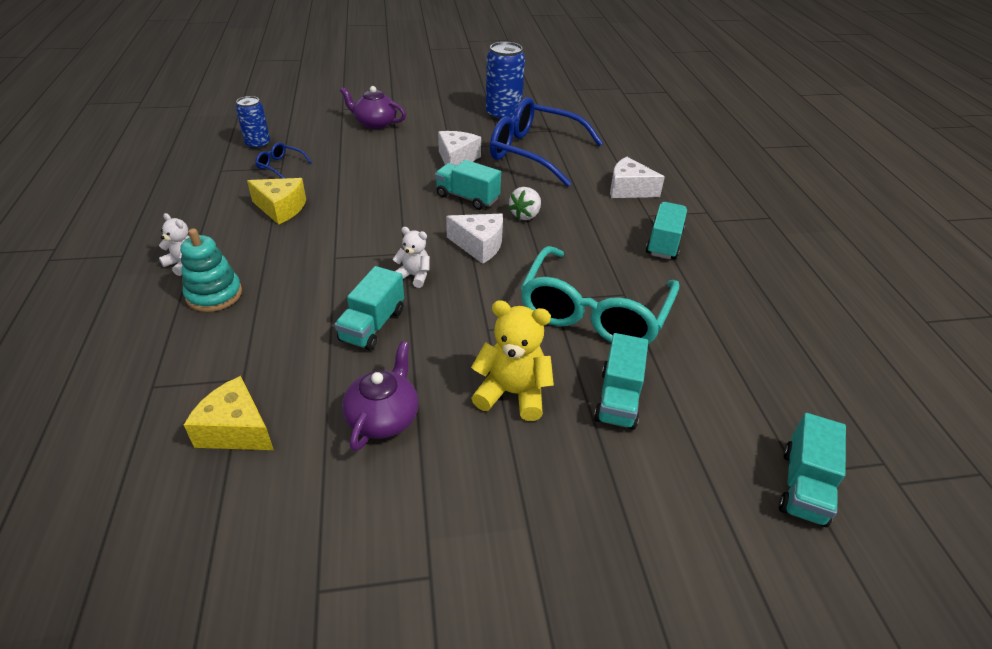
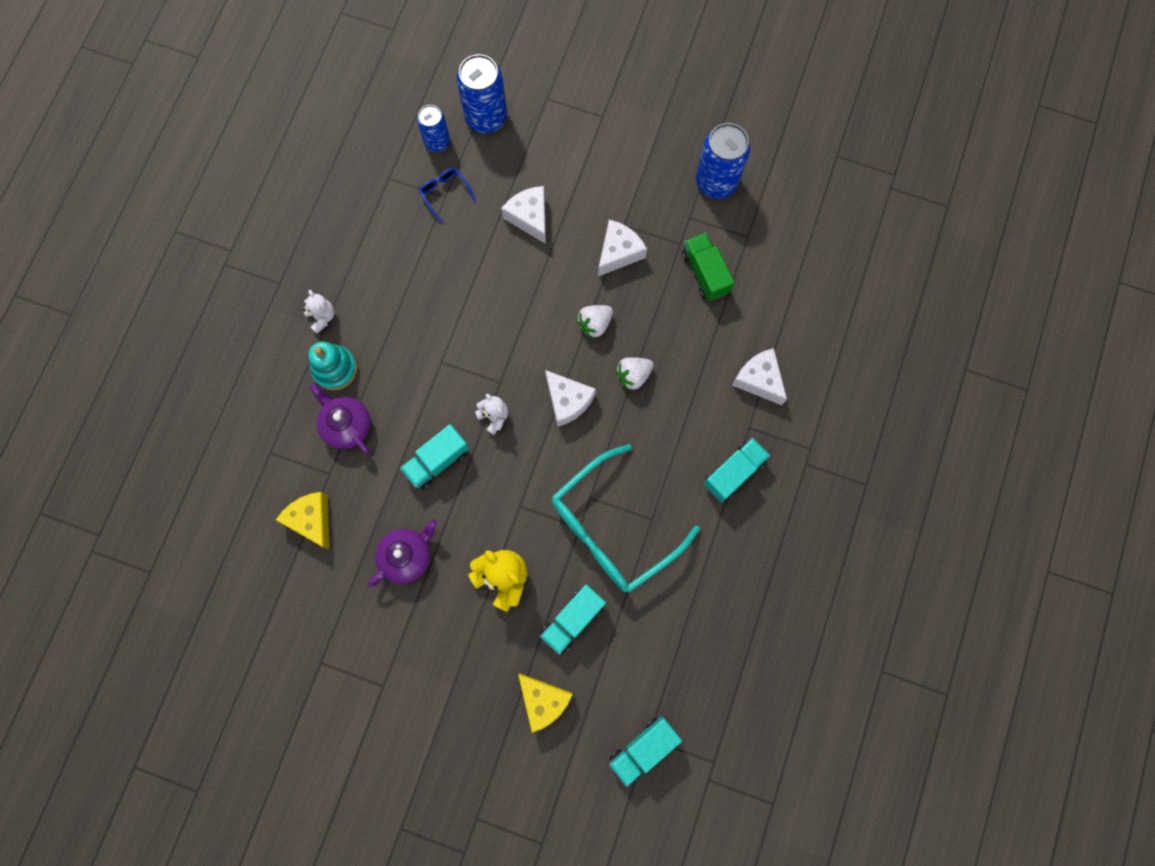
camera: 30 degrees right, 35 degrees up
yellow cheese [247,178,306,225] -> yellow cheese moved to [518,673,573,733]
purple teapot [340,86,406,129] -> purple teapot moved to [309,383,371,455]
turquoise truck [435,160,501,210] -> white strawberry [577,305,613,338]
blue glasses [490,97,603,187] -> green truck [682,233,734,301]
none -> blue can [456,54,507,133]
none -> white cheese [501,186,546,244]

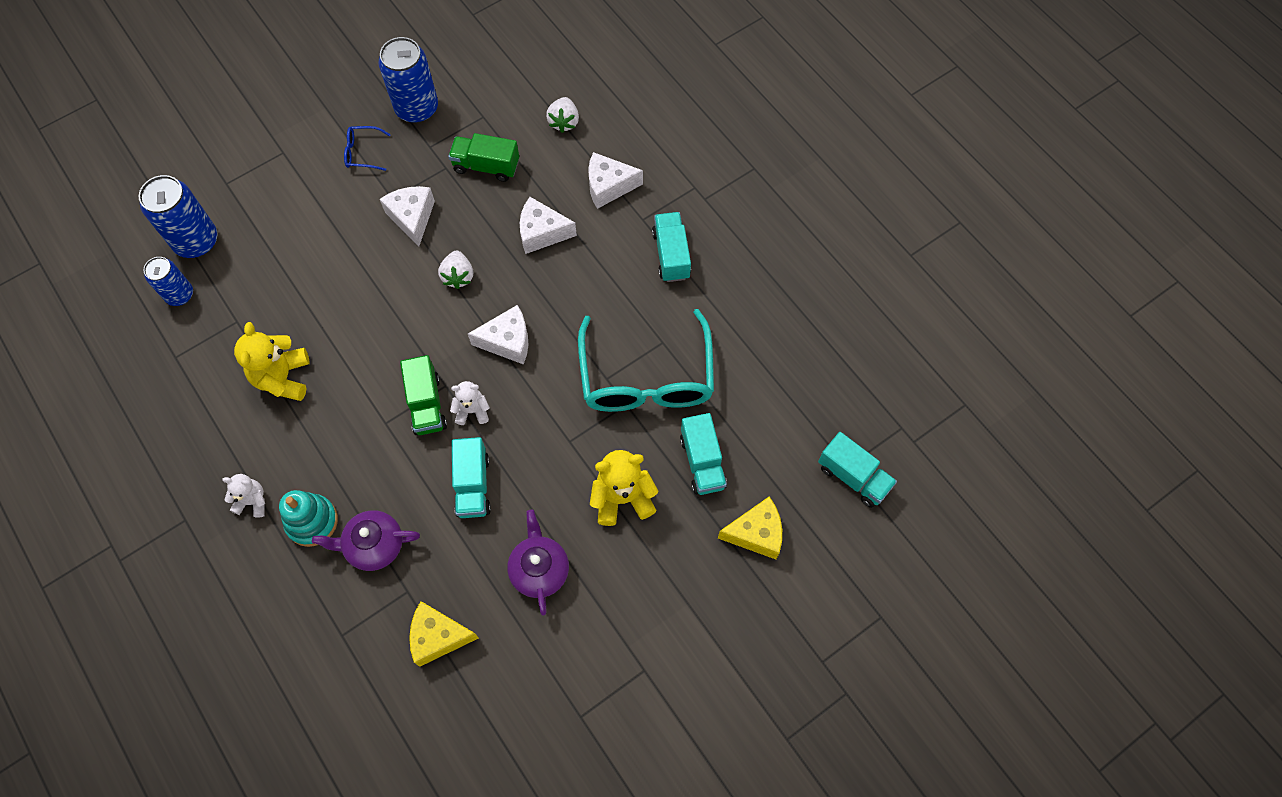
camera: 55 degrees left, 10 degrees down
blue glasses [419,168,476,223] -> blue glasses moved to [344,126,391,171]
white cheese [501,186,546,244] -> white cheese moved to [520,197,577,254]
turquoise truck [609,716,682,787] -> turquoise truck turned 45 degrees counterclockwise [818,432,897,508]
white strawberry [616,357,654,391] -> white strawberry moved to [546,97,579,133]
none -> yellow teddy bear [234,322,310,401]
none -> green truck [400,355,447,435]

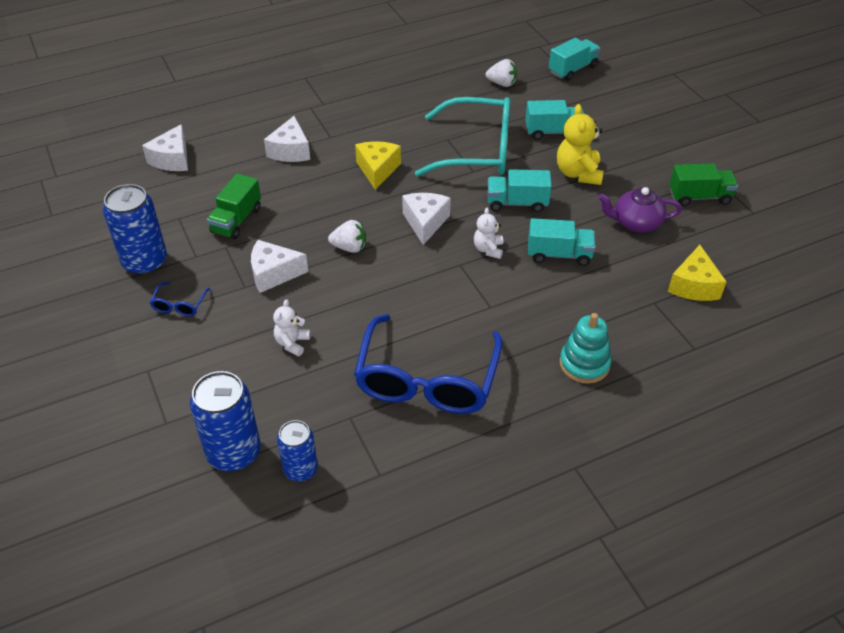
camera: 80 degrees left, 20 degrees down
white teddy bear [222,474,265,518] -> white teddy bear moved to [273,299,310,356]
yellow teddy bear [234,322,310,401] -> blue glasses [354,314,502,414]
purple teapot [312,510,420,571] -> none
green truck [400,355,447,435] -> green truck moved to [669,163,738,206]
white cheese [520,197,577,254] -> white cheese moved to [142,124,188,171]
white strawberry [546,97,579,133] -> white strawberry moved to [486,59,517,87]
turquoise truck [652,212,691,282] -> turquoise truck moved to [488,169,552,212]
yellow cheese [718,496,782,559] -> yellow cheese moved to [355,141,401,190]

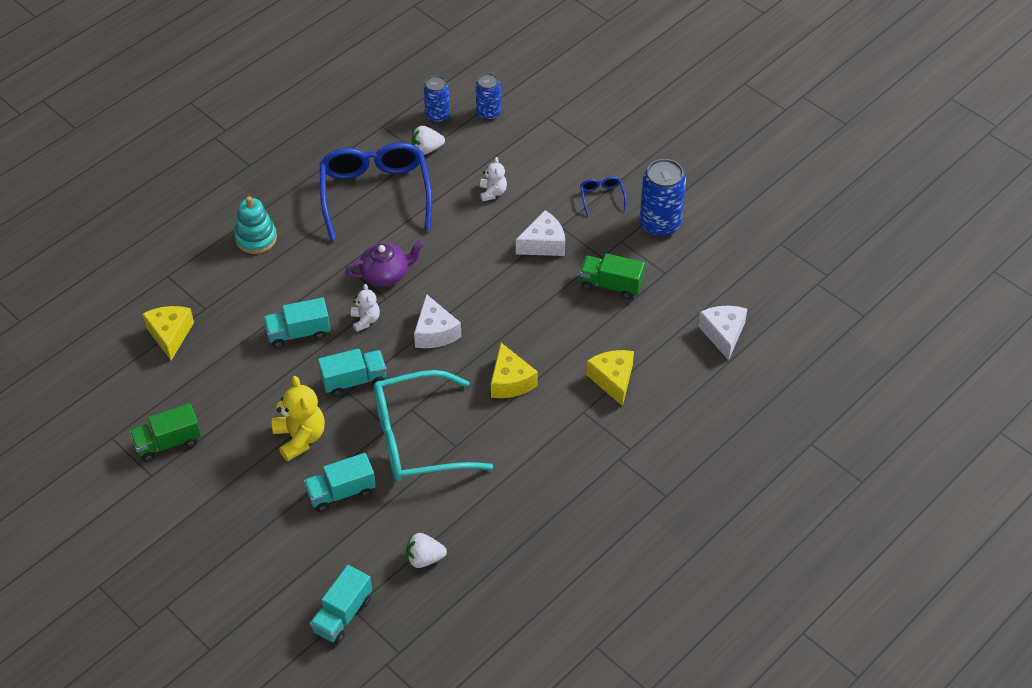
camera: 160 degrees right, 5 degrees up
blue can [190,371,261,471] -> blue can [476,73,501,120], size x0.62
green truck [207,174,261,239] -> green truck turned 75 degrees counterclockwise [580,253,645,300]
white cheese [264,116,310,162] -> yellow cheese [586,350,634,406]
white strawberry [328,220,366,253] -> white strawberry moved to [411,126,445,155]
purple teapot [598,187,682,233] -> purple teapot moved to [345,241,424,286]

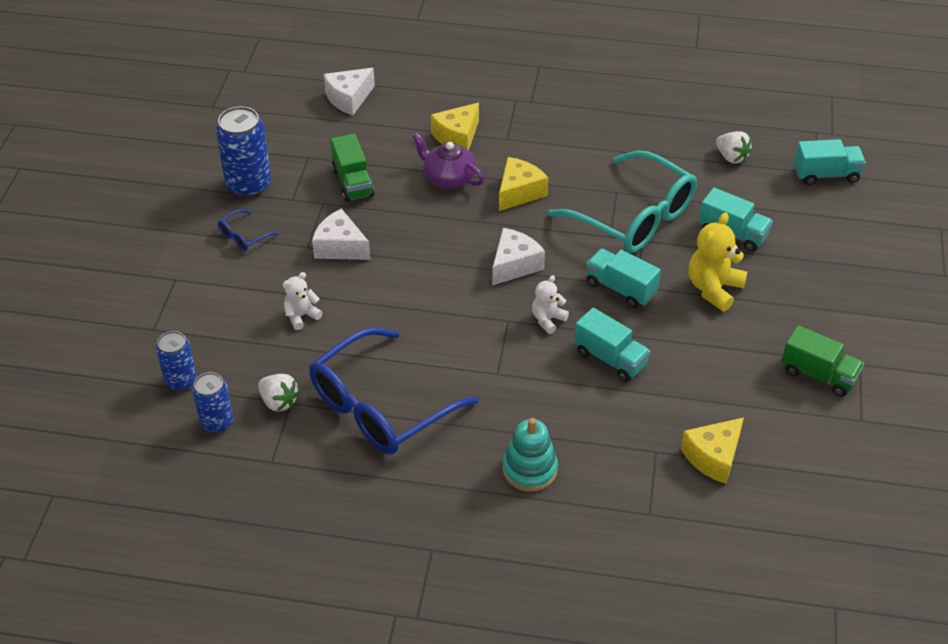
camera: 125 degrees left, 5 degrees down
purple teapot [345,241,424,286] -> purple teapot moved to [412,133,485,188]

